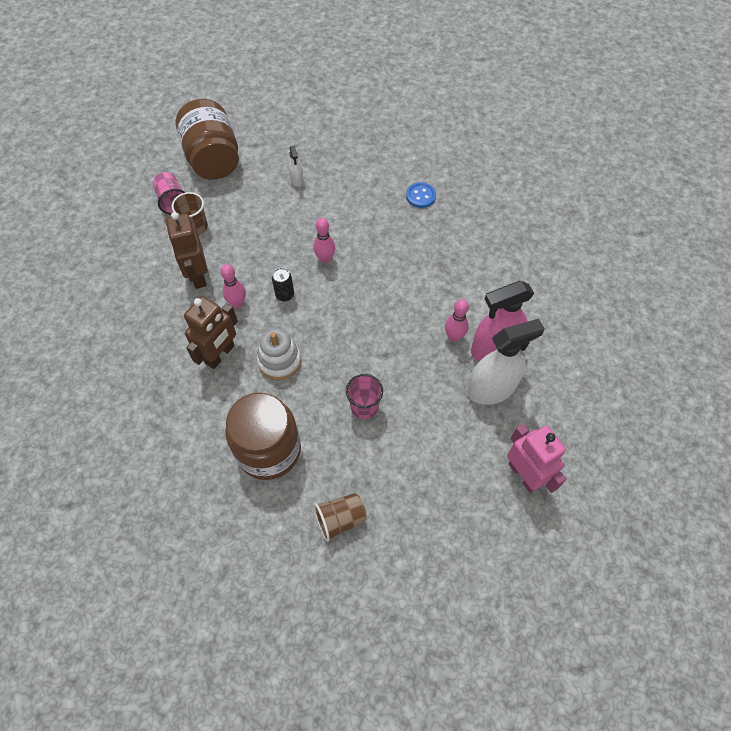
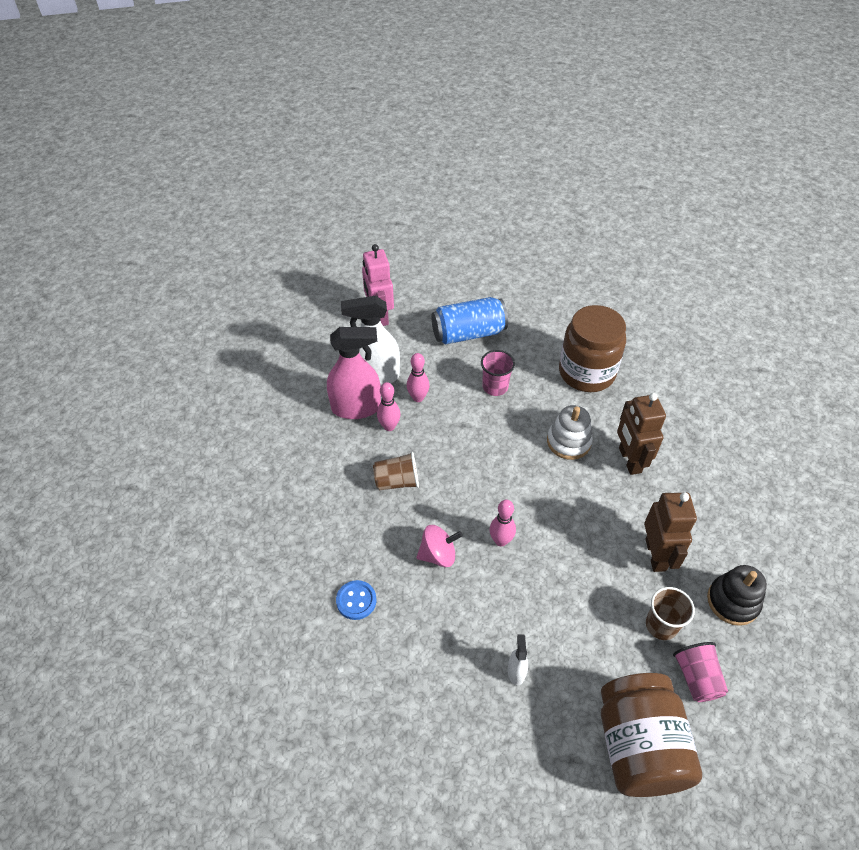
camera: 165 degrees left, 10 degrees down
brown robot [184,296,238,369] -> brown robot turned 60 degrees counterclockwise [617,393,666,475]
pink bowling pin [220,264,246,308] -> pink bowling pin moved to [407,353,430,402]
black can [272,268,294,302] -> none
brown cup [314,493,367,542] -> brown cup moved to [373,452,419,490]
none -> pink spinning top [417,525,463,567]
none -> blue can [431,297,508,345]
none -> black stacking toy [707,565,767,626]

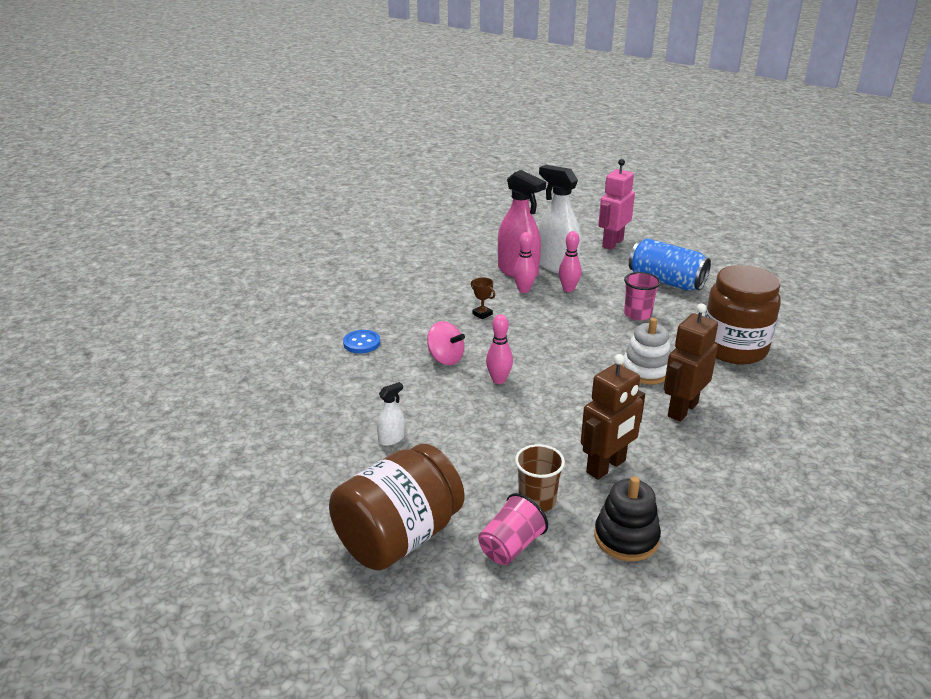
camera: 50 degrees right, 20 degrees down
brown cup [373,452,419,490] -> brown trophy [471,277,495,319]

